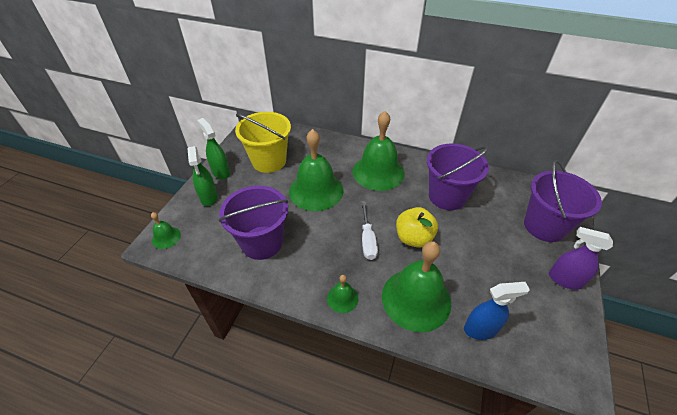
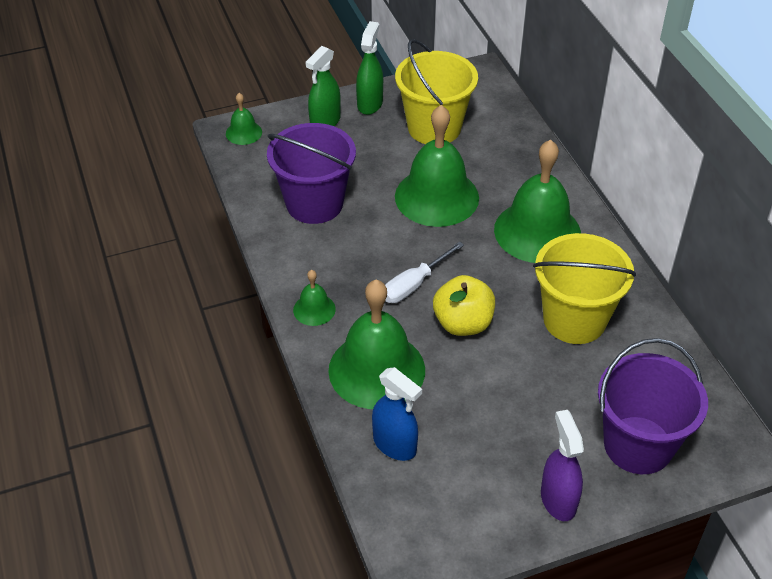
camera: 50 degrees right, 0 degrees up
purple bucket [427,143,489,210] -> yellow bucket [533,233,636,344]

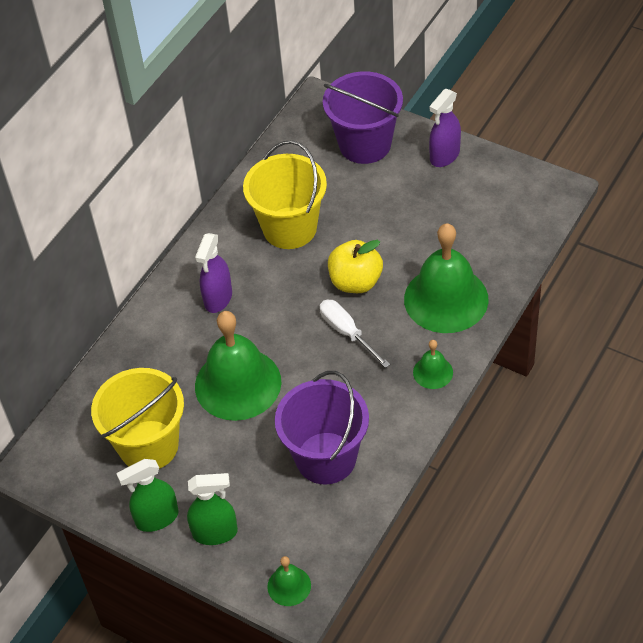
camera: 125 degrees left, 5 degrees up
blue spray bottle [372,367,422,461] -> none
white screwdriver [385,241,464,303] -> white screwdriver turned 135 degrees counterclockwise [320,300,390,368]
green bell [494,140,581,263] -> purple spray bottle [195,233,232,313]

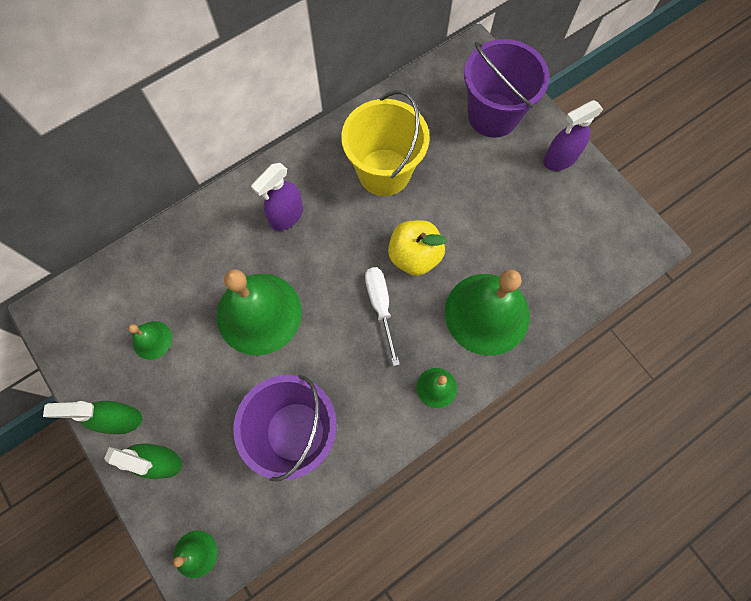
camera: 20 degrees right, 20 degrees up
yellow bucket [91,368,184,469] -> green bell [128,321,172,360]

